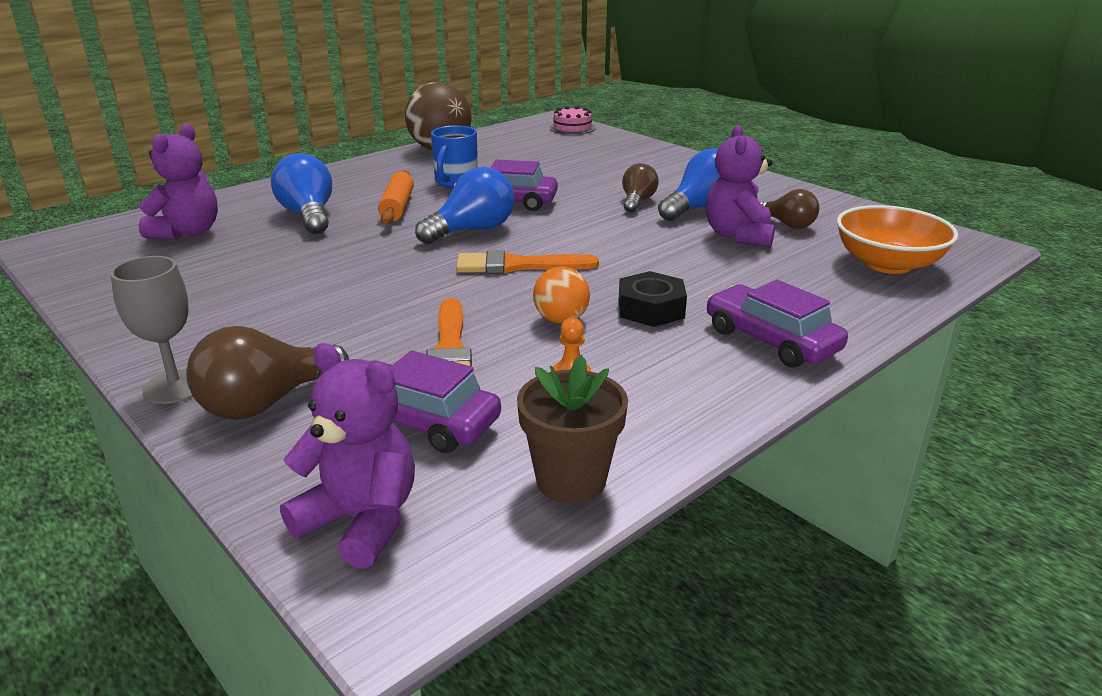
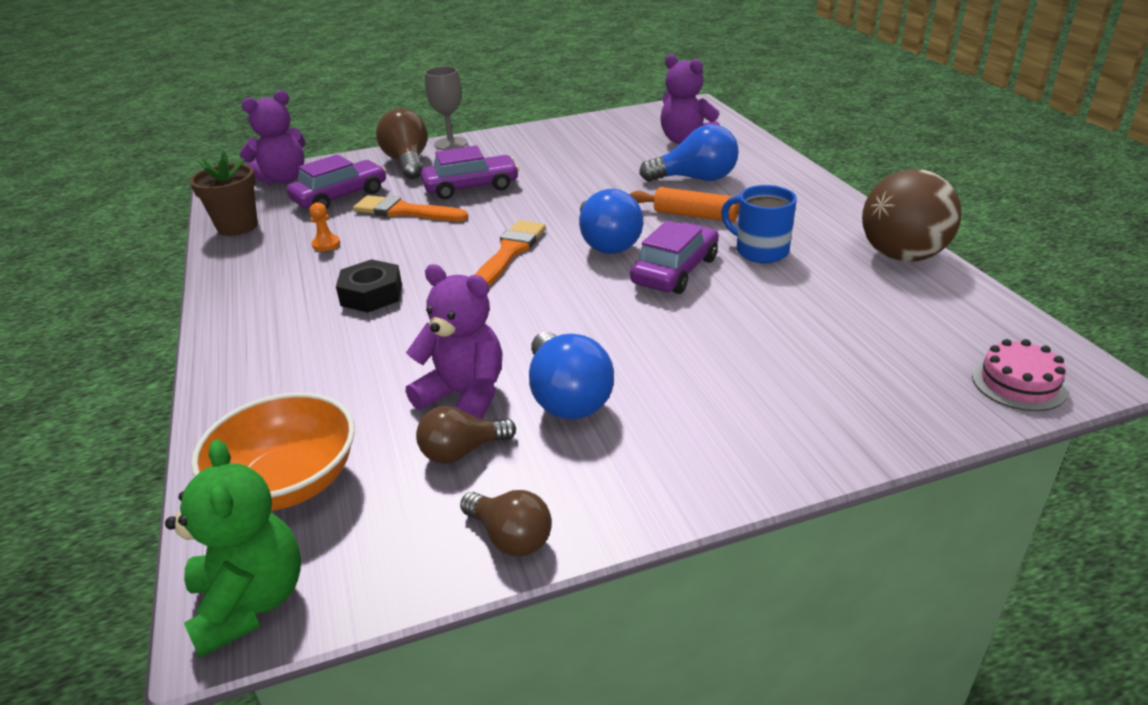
camera: 115 degrees right, 5 degrees up
orange ball [533,267,590,323] -> none
brown light bulb [622,163,659,212] -> brown light bulb moved to [460,490,552,557]
purple car [706,280,848,368] -> purple car moved to [421,145,519,199]
none -> green teddy bear [165,439,301,658]

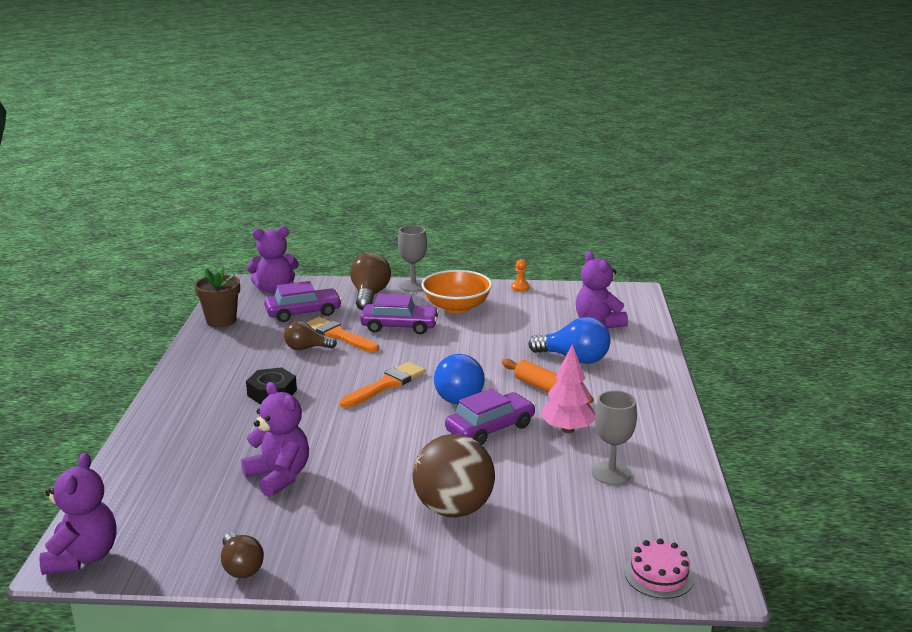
camera: 20 degrees right, 10 degrees down
green teddy bear [165,439,301,658] -> purple teddy bear [40,453,117,575]
orange bowl [191,392,355,511] -> orange bowl moved to [421,270,492,313]
orange pawn [310,202,340,251] -> orange pawn moved to [511,259,530,291]
brown light bulb [416,406,516,464] -> brown light bulb moved to [284,321,337,350]
blue light bulb [529,332,614,419] -> none
blue mug [721,185,797,263] -> pink tree [540,344,595,433]
brown ball [862,169,961,262] -> brown ball moved to [412,434,495,517]
none -> grey goblet [592,390,637,485]

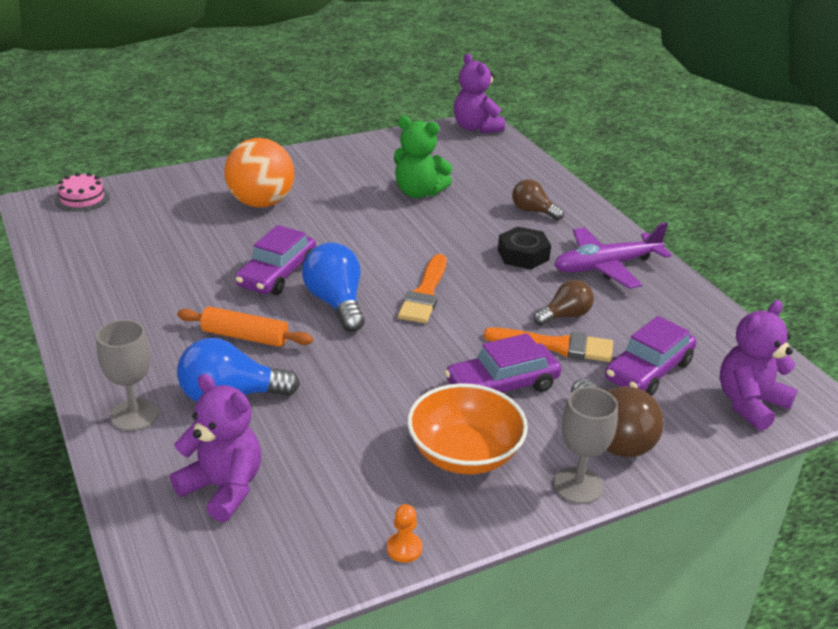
camera: 150 degrees right, 10 degrees up
brown flower pot [194,266,240,327] -> none
brown light bulb [221,533,264,578] -> brown light bulb moved to [512,179,564,220]
purple teddy bear [241,382,309,497] -> green teddy bear [394,116,453,198]
brown ball [412,434,495,517] -> orange ball [224,138,294,208]
pink tree [540,344,595,433] -> none
grey goblet [592,390,637,485] -> grey goblet moved to [96,320,159,431]
none -> purple plane [554,222,672,289]

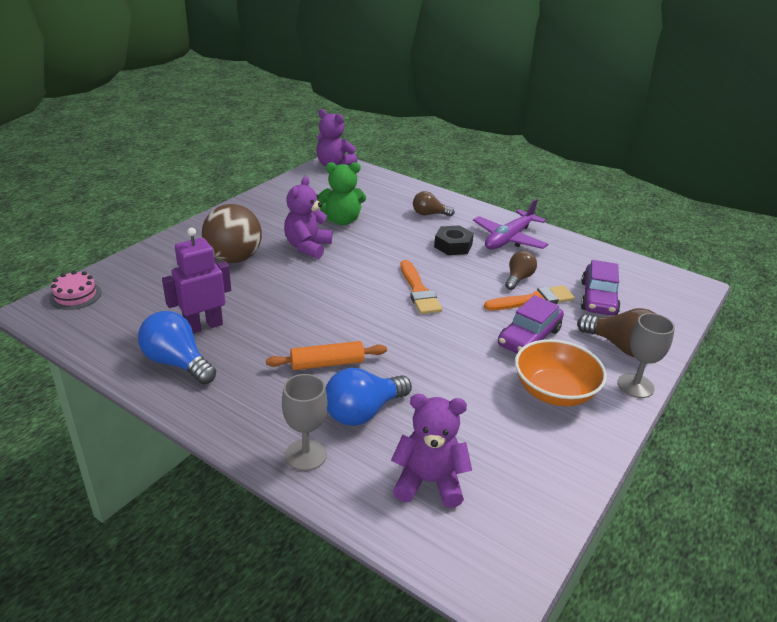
camera: 30 degrees left, 0 degrees up
orange ball [224,138,294,208] -> brown ball [202,204,262,263]
purple car [235,225,316,295] -> none
blue light bulb [302,242,365,332] -> blue light bulb moved to [138,311,216,384]
orange pawn [387,504,422,563] -> none
purple teddy bear [719,300,798,431] -> purple teddy bear moved to [284,177,332,259]
none -> purple robot [162,228,231,334]

